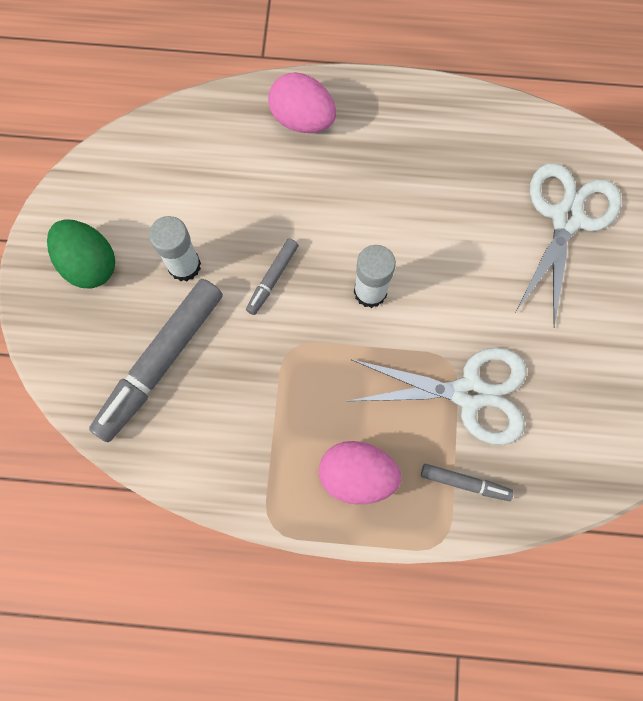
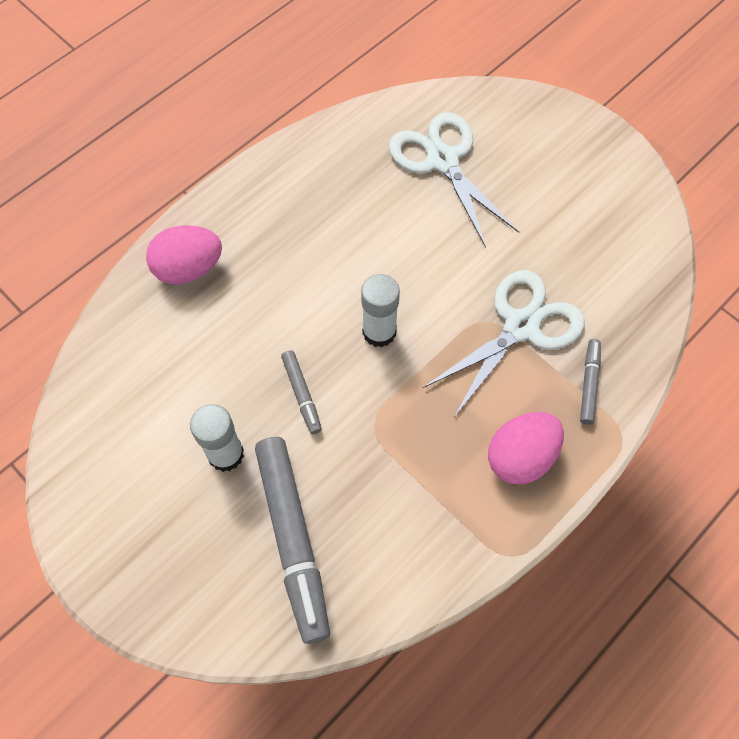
camera: 50 degrees left, 10 degrees down
green egg [47,219,115,289] -> none
grey marker [421,464,514,501] -> grey marker turned 45 degrees counterclockwise [580,339,601,425]

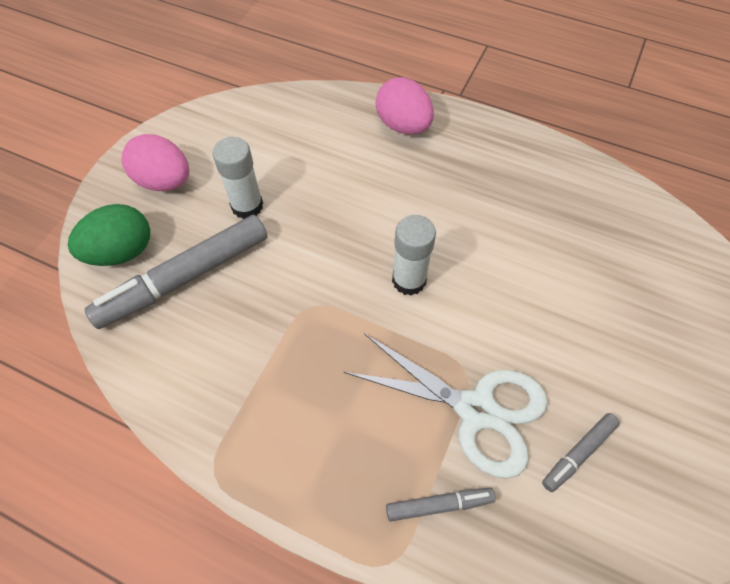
camera: 70 degrees right, 5 degrees down
grey marker [281,350,322,434] -> grey marker moved to [542,413,620,492]
white scissors [389,113,519,247] -> none
pink egg [488,412,564,485] -> pink egg moved to [122,134,189,191]
none -> green egg [68,204,150,266]

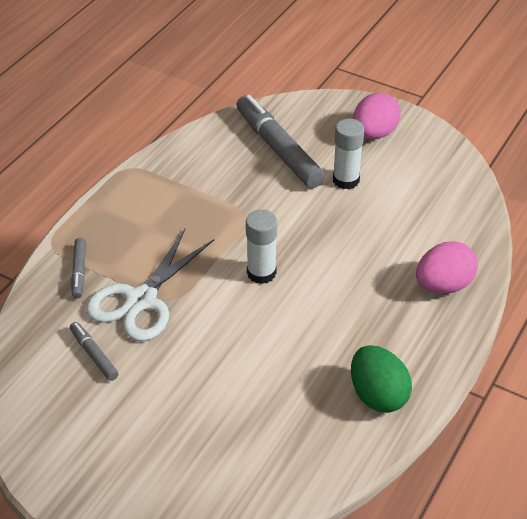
camera: 95 degrees right, 15 degrees down
green egg [68,204,150,266] -> green egg moved to [351,345,412,413]

